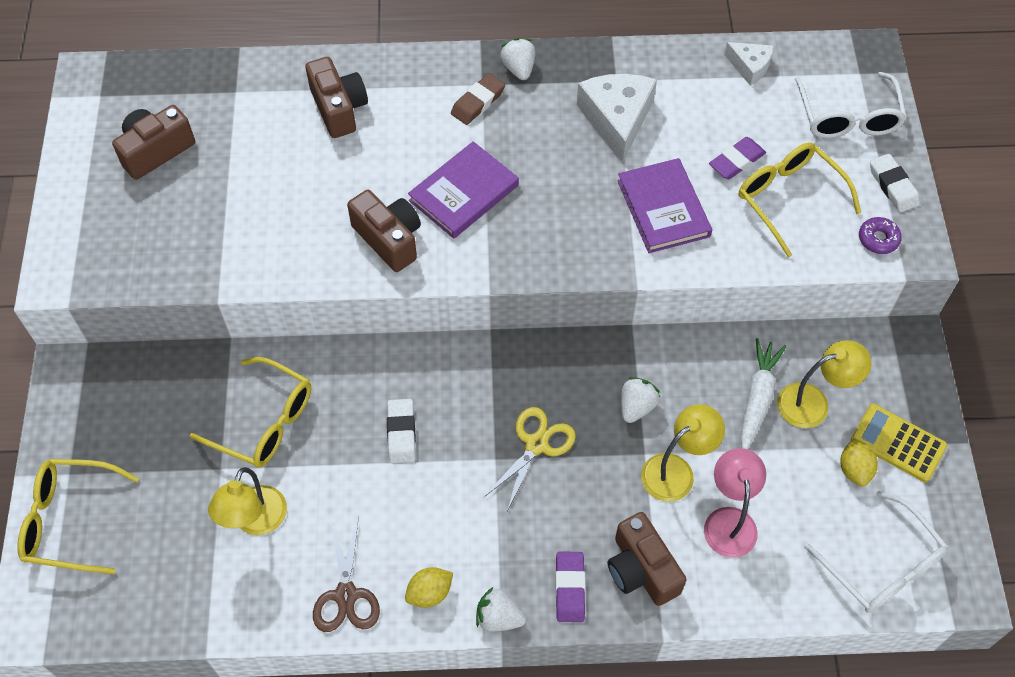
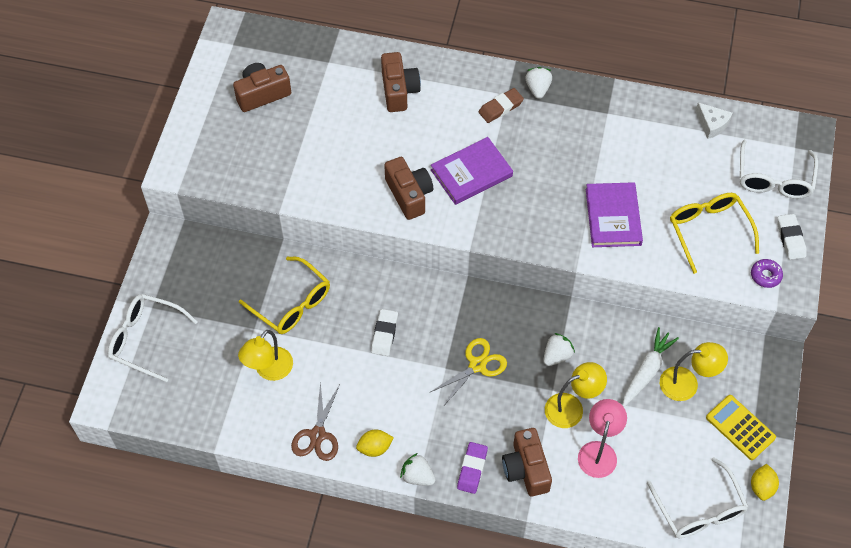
camera: 15 degrees right, 0 degrees up
yellow glasses [18,459,139,574] -> white glasses [108,294,198,382]
white cheese [577,74,657,163] -> none
purple eraser [709,137,766,179] -> none
yellow lemon [840,438,878,487] -> yellow lemon moved to [751,464,779,501]

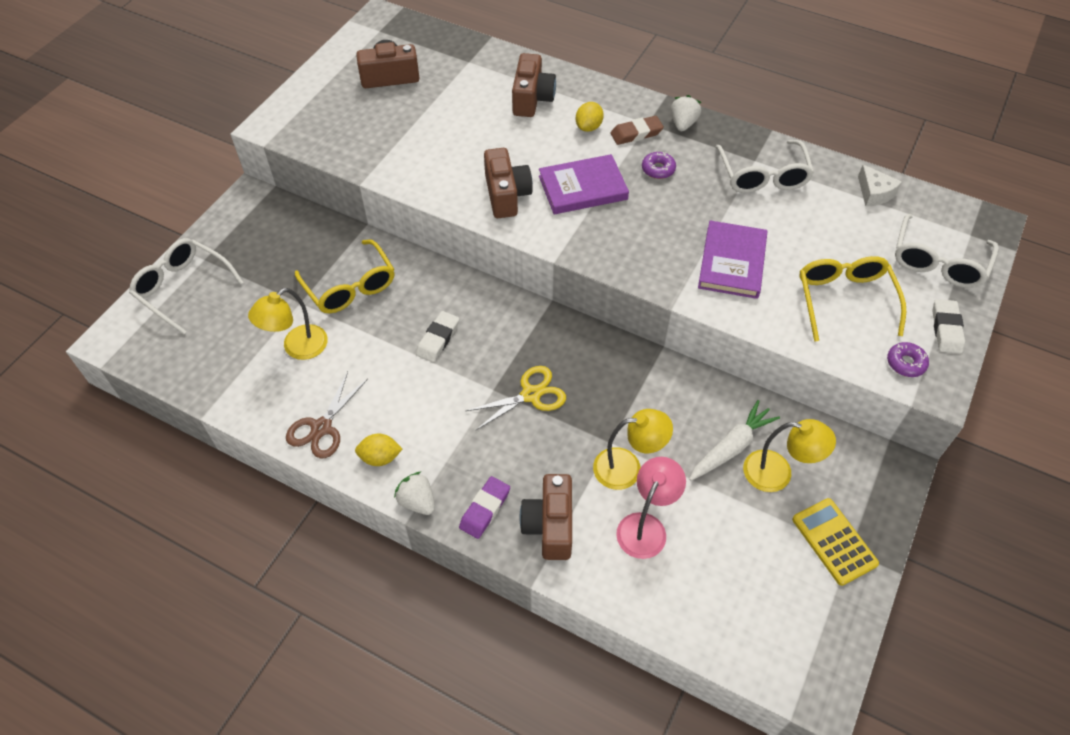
camera: 15 degrees right, 5 degrees down
white strawberry [543,333,575,366] -> none
white glasses [647,457,748,538] -> white glasses moved to [716,140,814,193]
yellow lemon [751,464,779,501] -> yellow lemon moved to [576,102,604,132]
none -> purple donut [642,152,676,179]

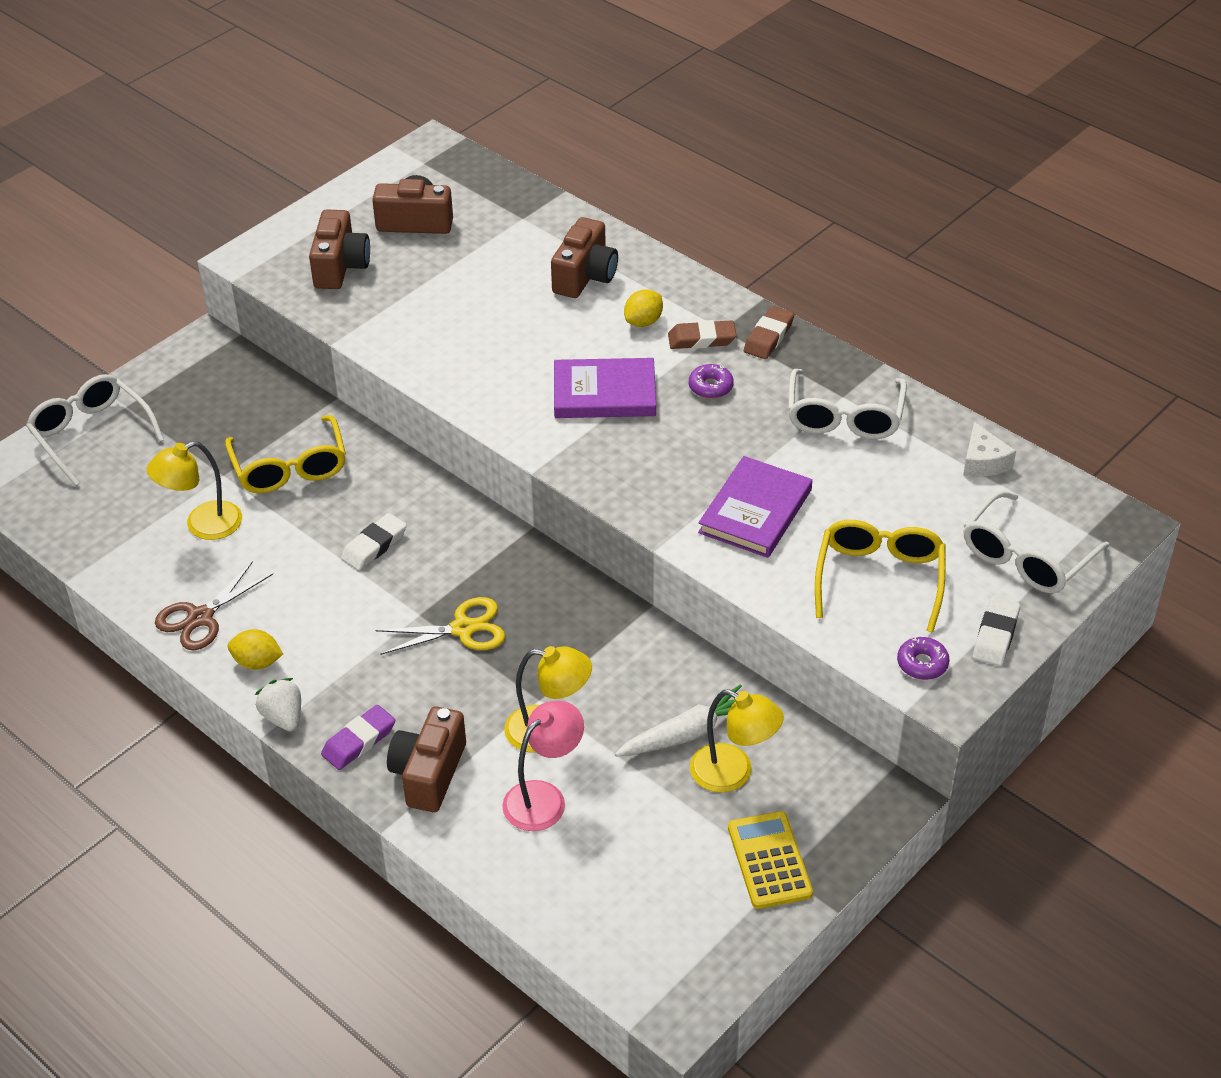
camera: 15 degrees right, 10 degrees down
brown camera [484,148,533,218] -> brown camera moved to [309,209,370,289]
white strawberry [671,95,701,131] -> brown eraser [744,306,794,359]

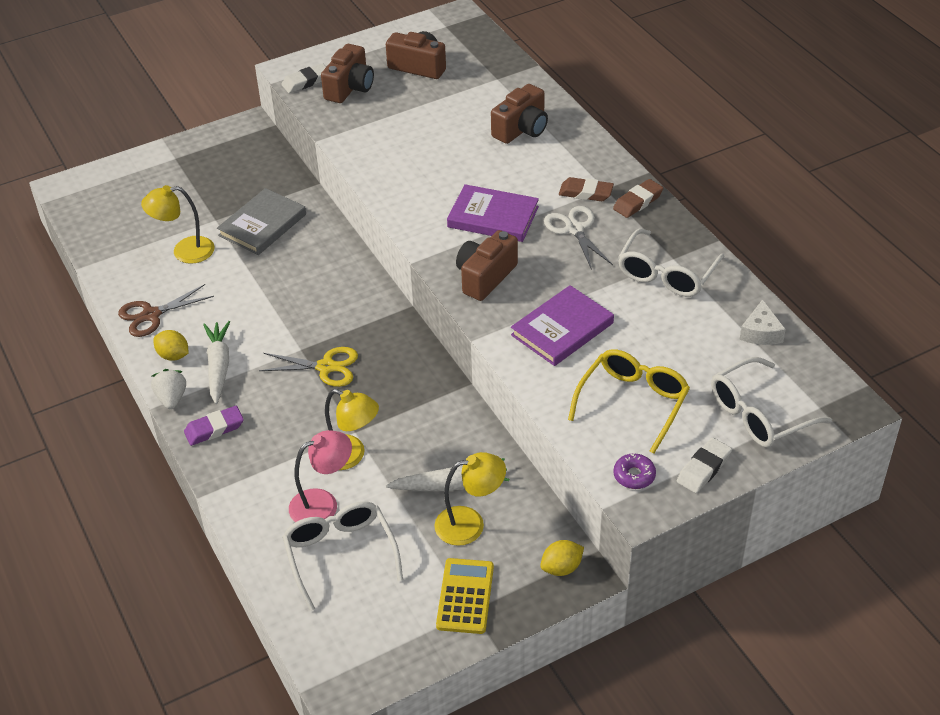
camera: 20 degrees right, 0 degrees up
white glasses [26,374,164,486] -> white glasses moved to [282,501,403,611]
yellow glasses [225,415,346,493] -> grey book [217,188,306,255]
white eraser [341,513,407,570] -> white eraser moved to [281,63,326,93]
brown camera [387,706,466,812] -> brown camera moved to [456,230,518,301]
yellow lemon [624,289,663,327] -> yellow lemon moved to [540,540,584,576]
purple donut [689,364,734,399] -> white scissors [544,206,613,270]
yellow lamp [690,689,784,793] -> yellow lamp turned 60 degrees counterclockwise [434,452,506,546]
none -> white carrot [203,321,230,404]

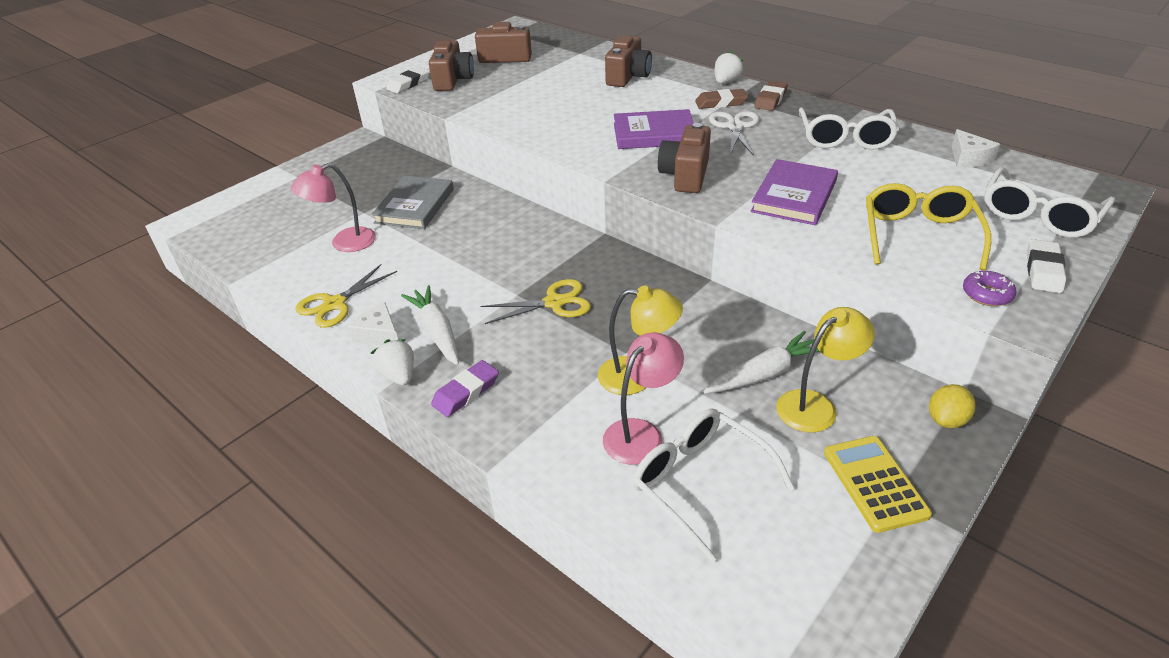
camera: 20 degrees left, 5 degrees down
brown scissors [118,284,214,337] -> yellow scissors [295,264,397,328]
yellow lamp [141,185,215,264] -> pink lamp [291,163,376,252]
yellow lemon [154,330,189,361] -> white cheese [348,303,398,345]
white scissors [544,206,613,270] -> white scissors turned 45 degrees clockwise [709,111,759,156]
none -> white strawberry [715,51,744,84]

